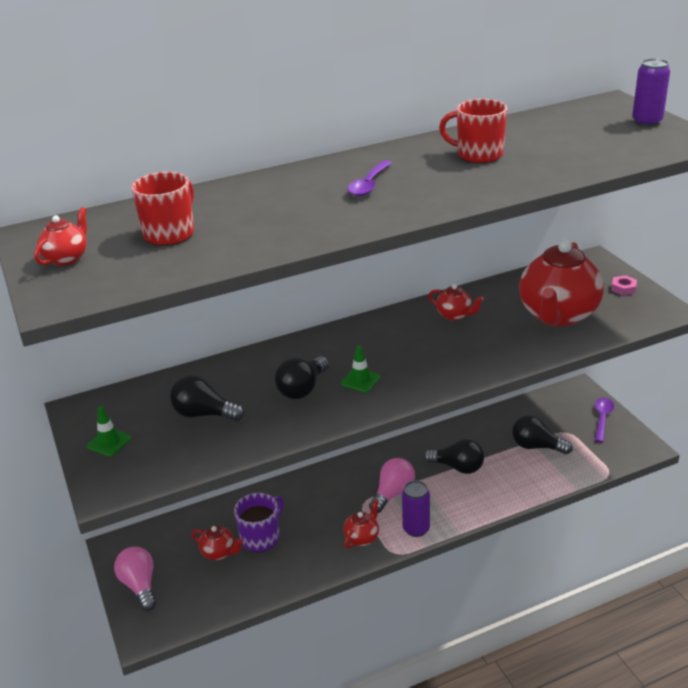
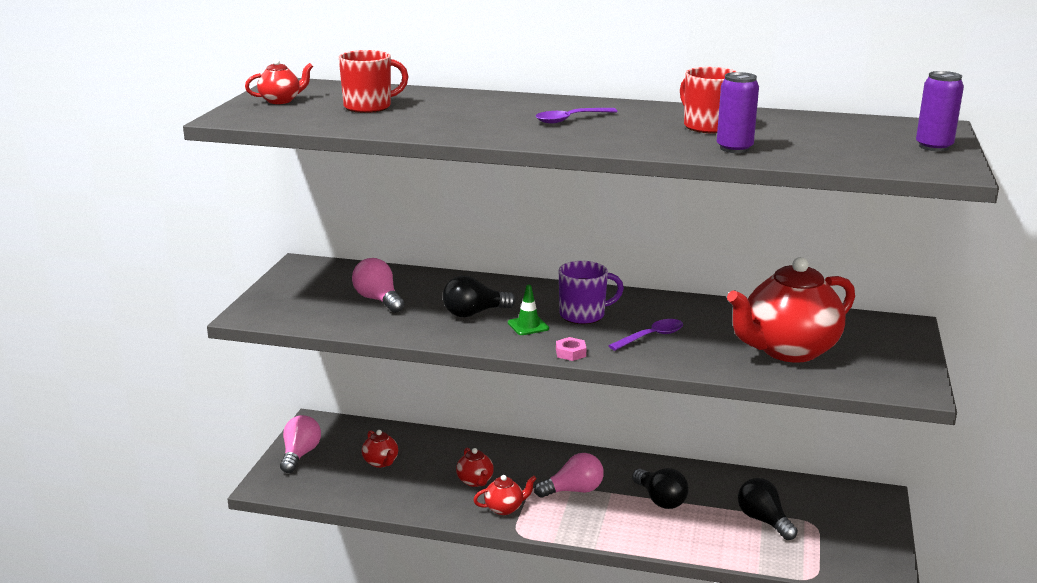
camera: 35 degrees right, 10 degrees down
green traffic cone [87,406,131,457] -> none
black light bulb [170,376,244,421] -> pink light bulb [352,258,404,313]
purple mug [234,493,284,552] -> purple mug moved to [559,261,624,324]
purple can [402,481,430,537] -> purple can moved to [717,72,759,153]
red teapot [428,284,484,321] -> red teapot moved to [456,448,494,487]
purple spoon [595,398,614,442] -> purple spoon moved to [608,319,683,351]
pink nut [611,275,637,295] -> pink nut moved to [556,337,586,361]

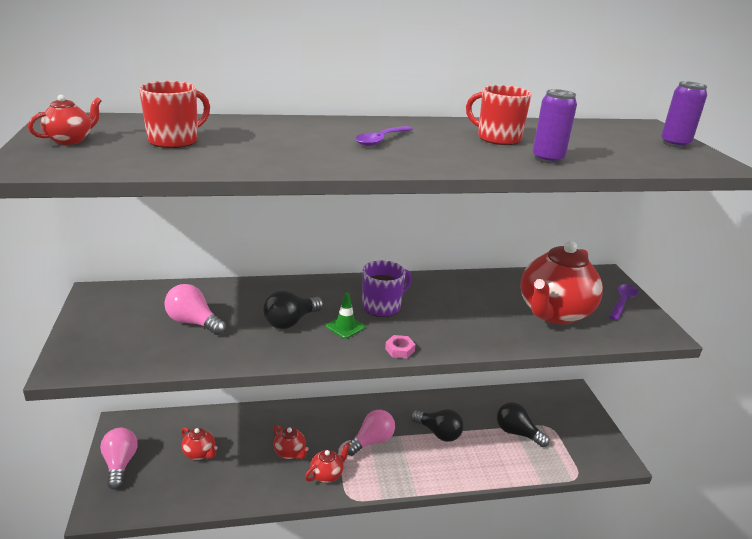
camera: 25 degrees left, 5 degrees up
purple spoon [608,319,683,351] -> purple spoon moved to [609,284,638,320]

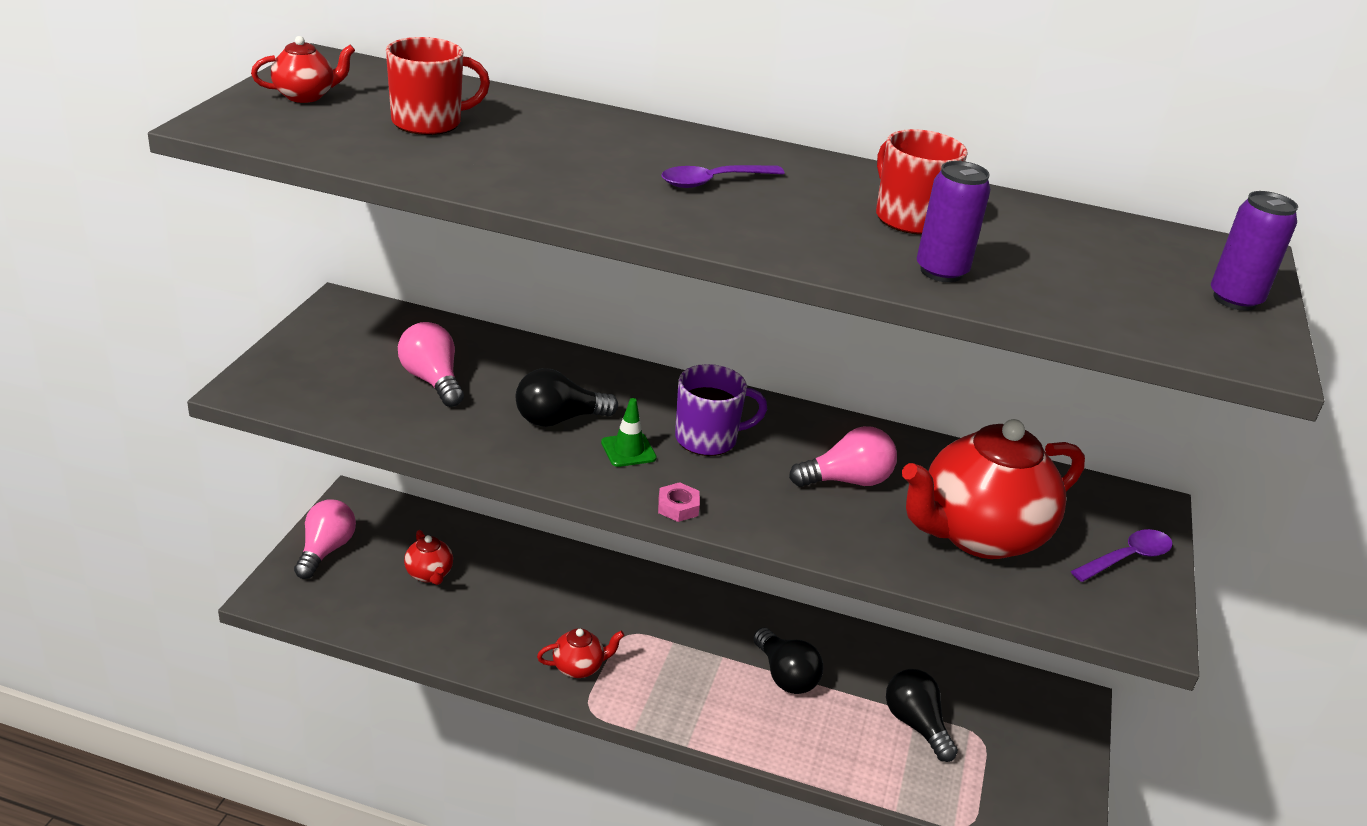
camera: 25 degrees right, 5 degrees up
red teapot [273,425,309,459] -> none
pink light bulb [348,410,395,456] -> pink light bulb moved to [789,426,897,487]

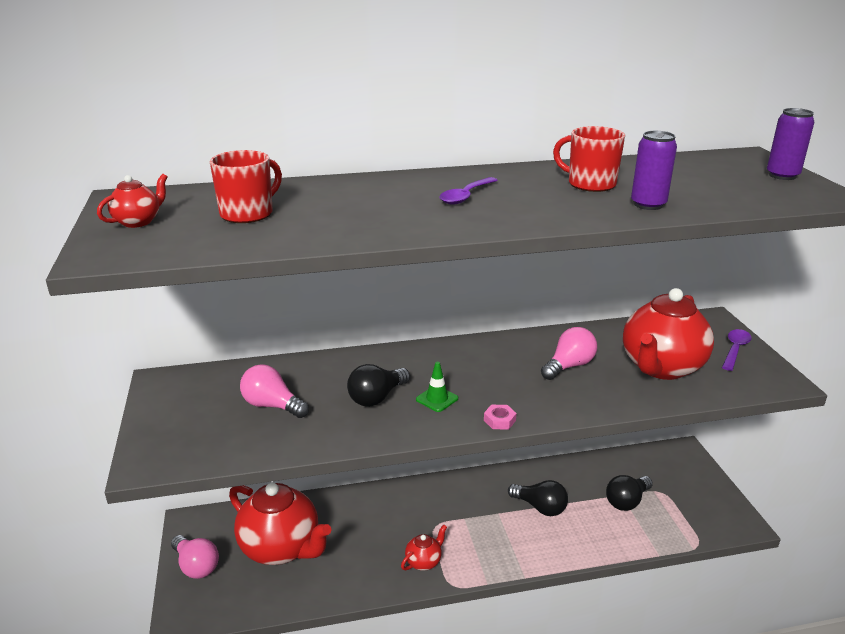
camera: 25 degrees left, 5 degrees down
pink light bulb [294,500,356,579] -> pink light bulb turned 150 degrees clockwise [171,535,219,579]
red teapot [404,530,453,585] -> red teapot [229,483,332,565], size x2.28
purple mug [675,364,767,456] -> none
black light bulb [886,669,958,762] -> black light bulb turned 75 degrees counterclockwise [606,475,653,511]

